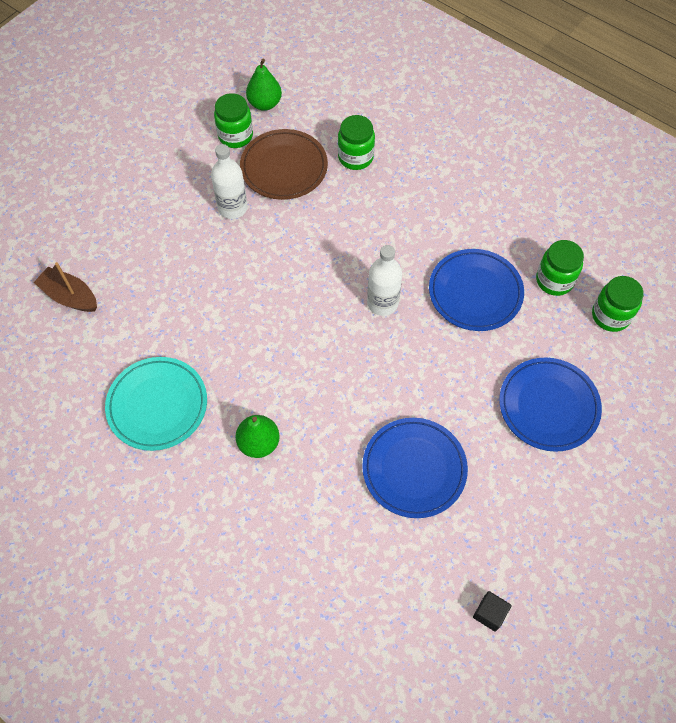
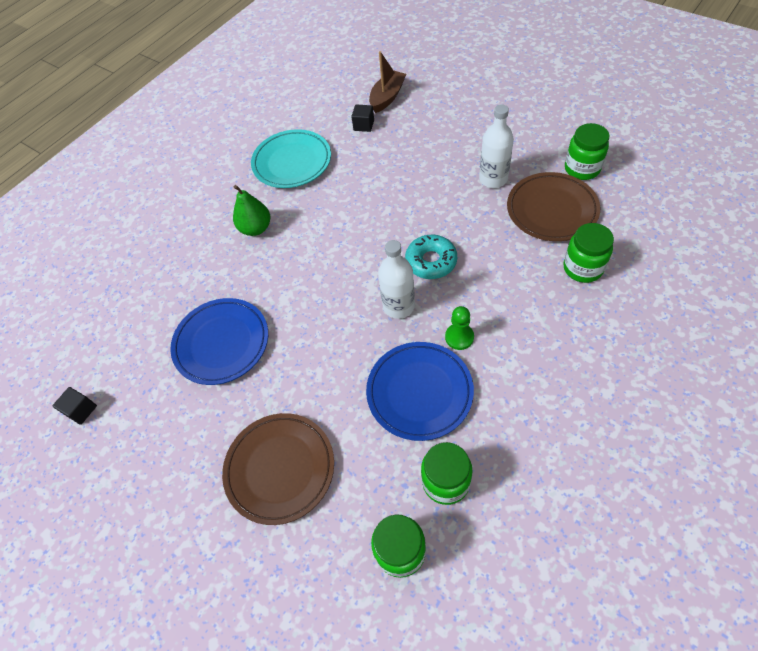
camera: 95 degrees right, 5 degrees down
green pear [246,59,282,111] -> none
blue plate [499,358,602,452] -> brown plate [222,413,334,525]
none -> black cube [351,105,374,132]
none -> turquoise donut [405,235,457,279]
none -> green pawn [445,306,474,350]

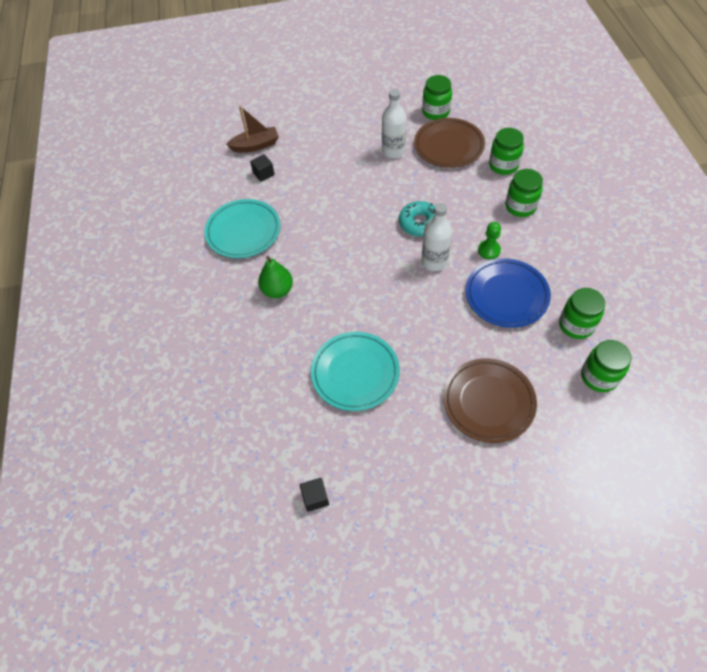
camera: 50 degrees left, 0 degrees up
blue plate [170,298,268,385] -> turquoise plate [311,332,400,411]
brown boat [369,51,406,113] -> brown boat turned 90 degrees clockwise [226,106,279,153]
none -> green jar [506,169,543,217]

